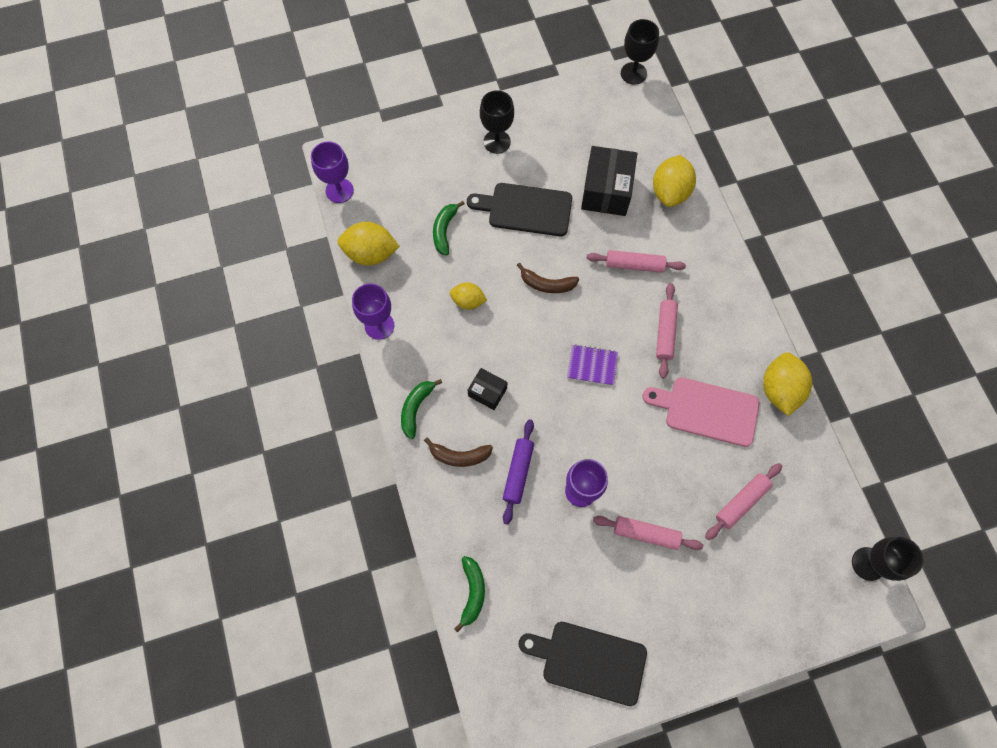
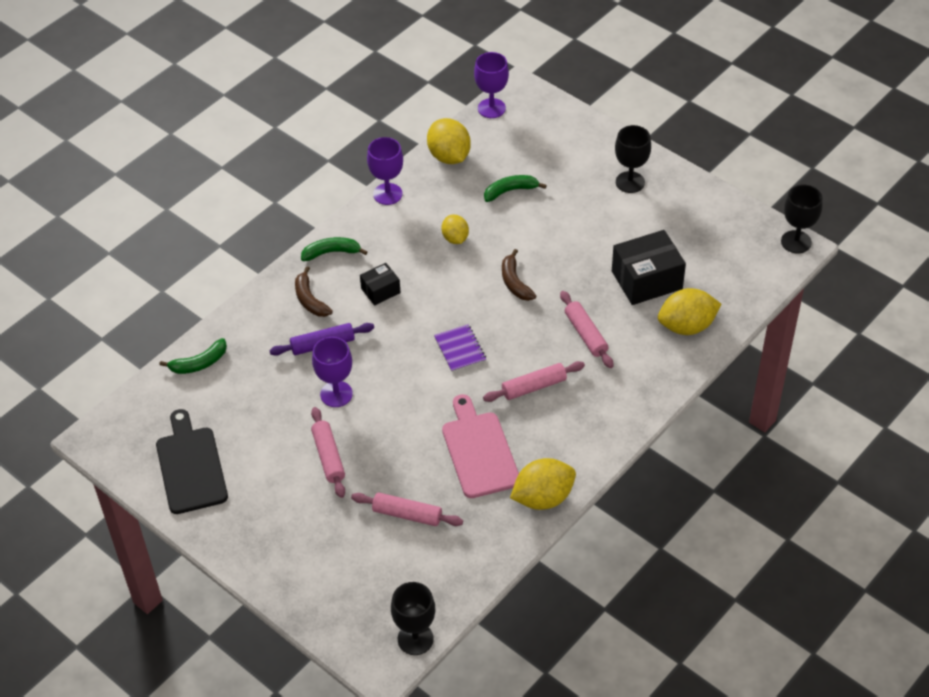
camera: 60 degrees right, 20 degrees down
black cutting board [467,183,572,236] -> none
black box [468,368,507,410] -> black box turned 60 degrees clockwise [360,263,400,305]

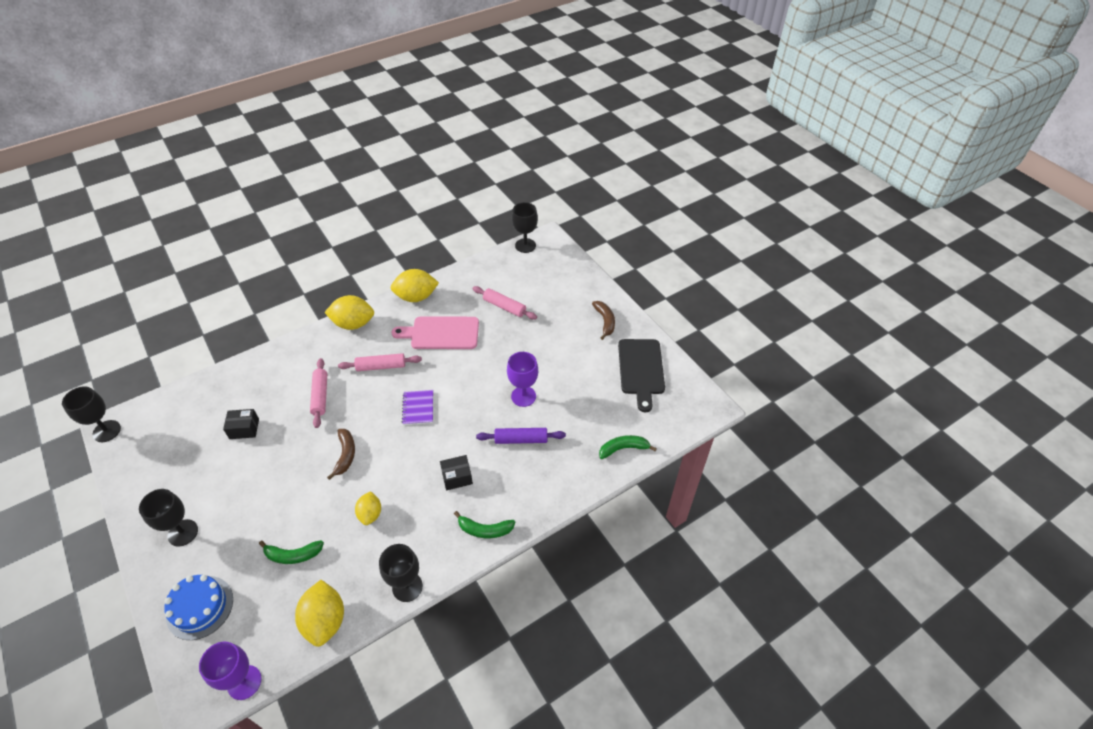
camera: 165 degrees left, 0 degrees up
brown banana [295,266,333,317] -> brown banana moved to [592,301,615,340]
pink rolling pin [311,407,345,498] -> none
purple goblet [367,137,403,205] -> black goblet [379,544,423,602]
pink cutting board [442,394,519,498] -> pink cutting board turned 90 degrees clockwise [392,317,479,349]
black box [612,230,686,305] -> black box [223,409,259,439], size x0.54
yellow lemon [658,288,721,335] -> yellow lemon moved to [324,295,374,330]
none -> blue cake [164,575,233,640]

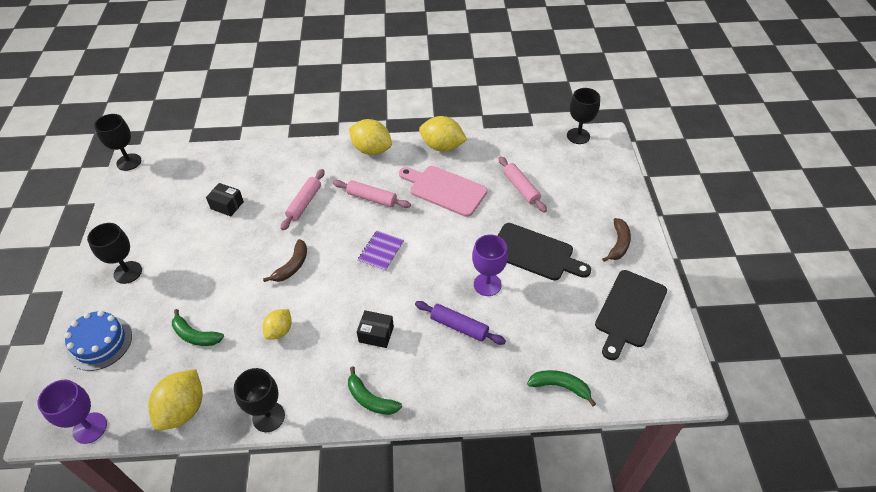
camera: 30 degrees right, 0 degrees up
none -> black cutting board [497,223,591,281]

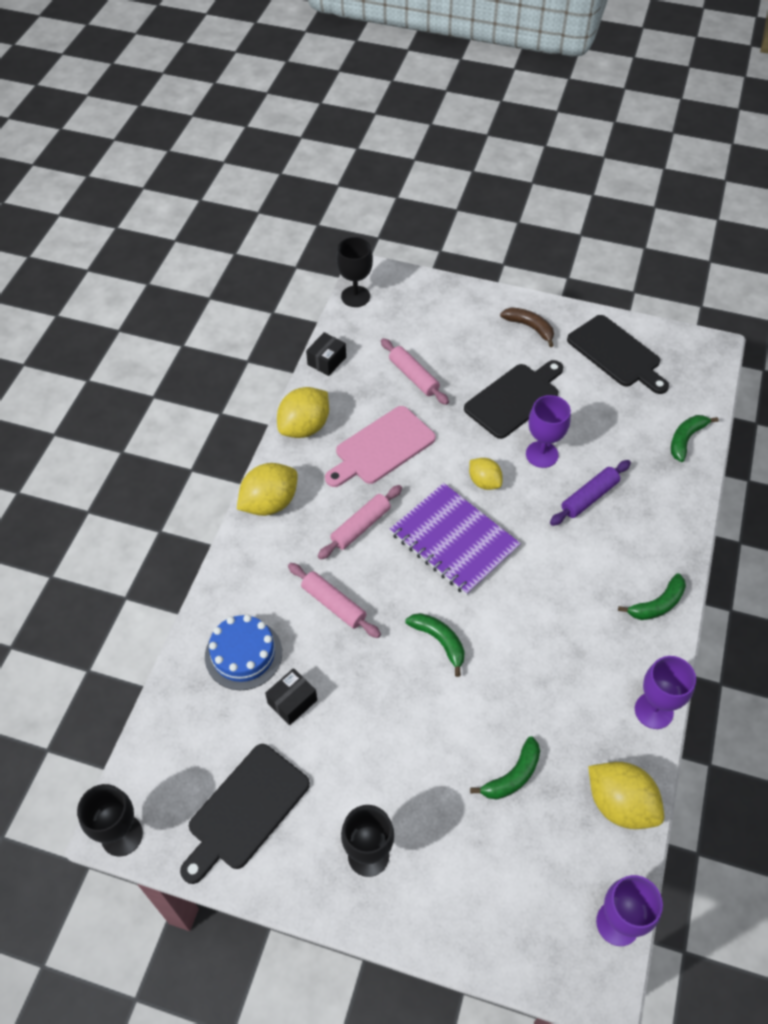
camera: 70 degrees left, 5 degrees up
blue cake [64,310,132,371] -> blue cake moved to [205,615,282,690]
black goblet [234,368,285,432] -> purple goblet [635,656,696,729]
brown banana [263,239,307,282] -> green banana [406,613,465,677]
yellow lemon [263,309,292,340] -> yellow lemon moved to [469,458,503,490]
purple notebook [357,230,404,271] -> purple notebook [390,483,521,596], size x1.96
black box [357,310,394,348] -> black box moved to [306,332,346,376]
pink rolling pin [499,156,547,213] -> pink rolling pin turned 60 degrees clockwise [381,338,449,405]
none -> black cutting board [180,744,310,884]

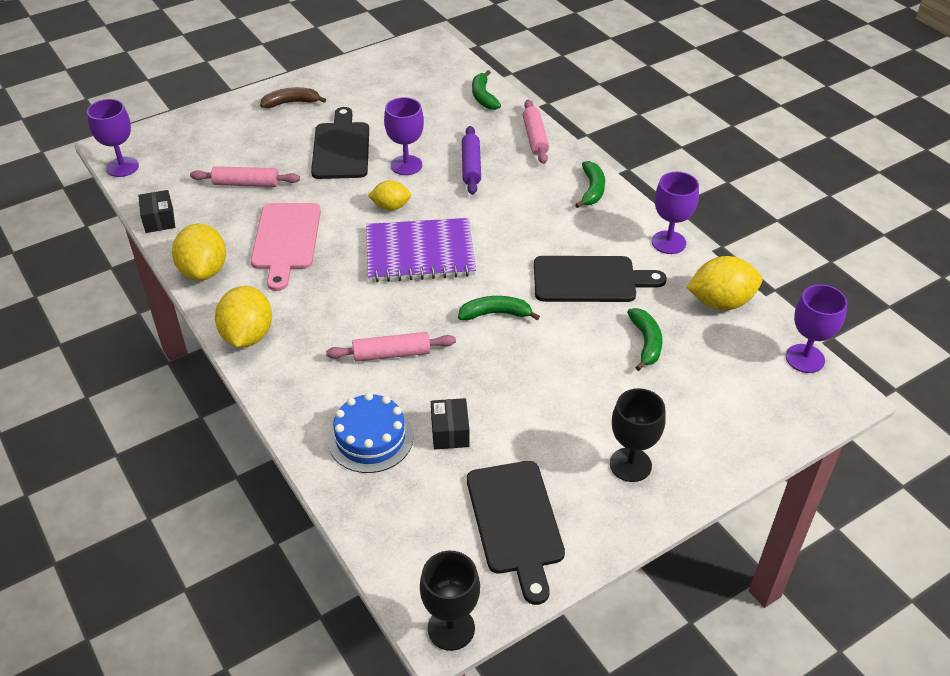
camera: 50 degrees left, 10 degrees down
pink rolling pin [318,485,402,560] -> pink rolling pin moved to [523,99,549,164]
black goblet [336,237,373,307] -> purple goblet [87,99,139,177]
black cutting board [567,315,669,394] -> black cutting board moved to [534,256,667,302]

